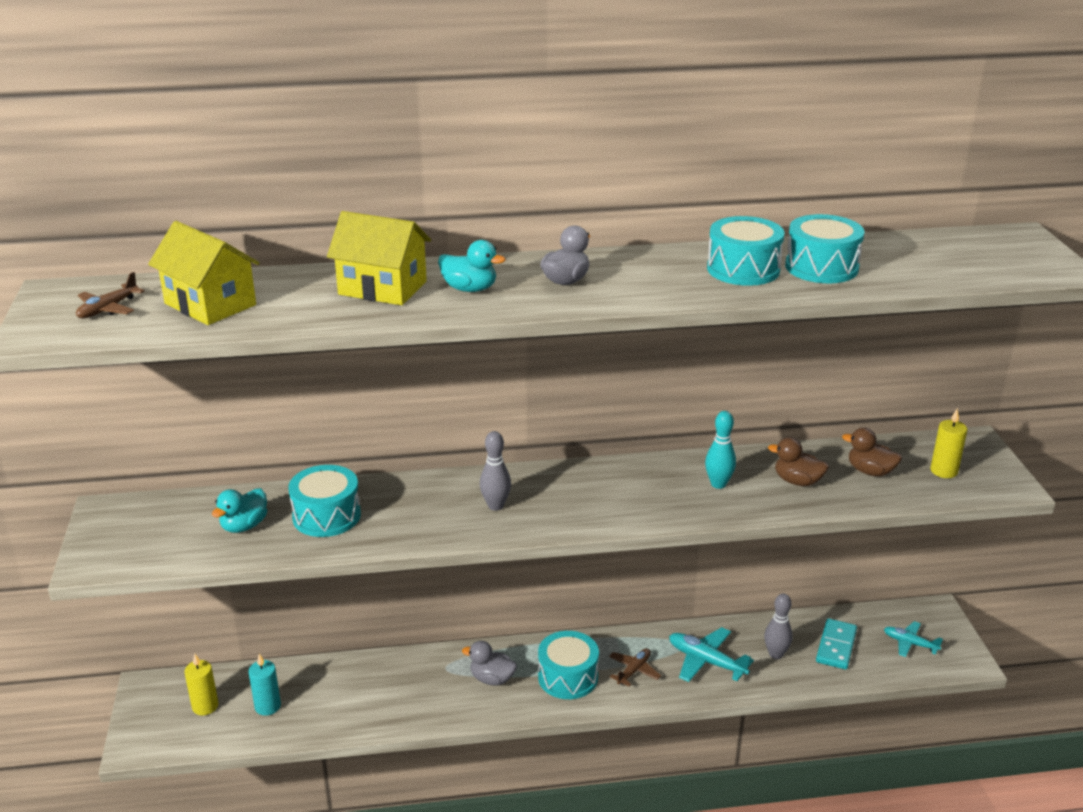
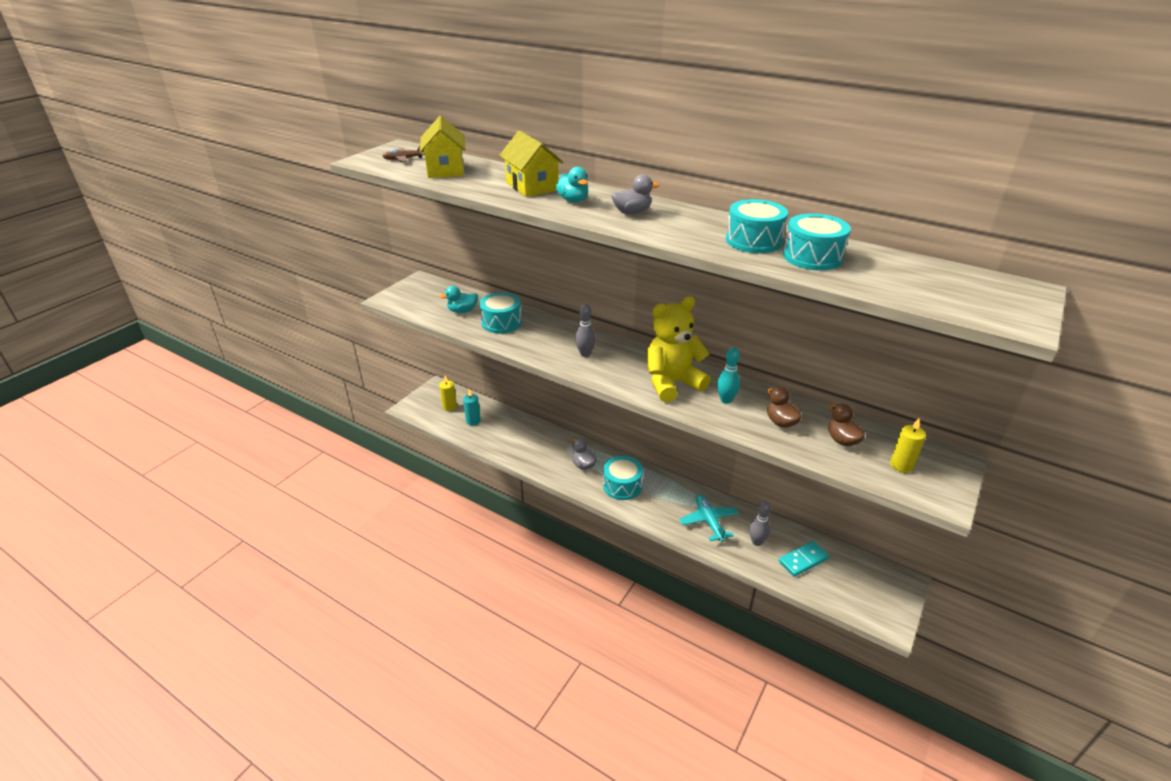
camera: 40 degrees right, 5 degrees up
brown plane [609,648,661,687] -> none
turquoise plane [884,621,943,657] -> none
none -> yellow teddy bear [647,296,711,402]

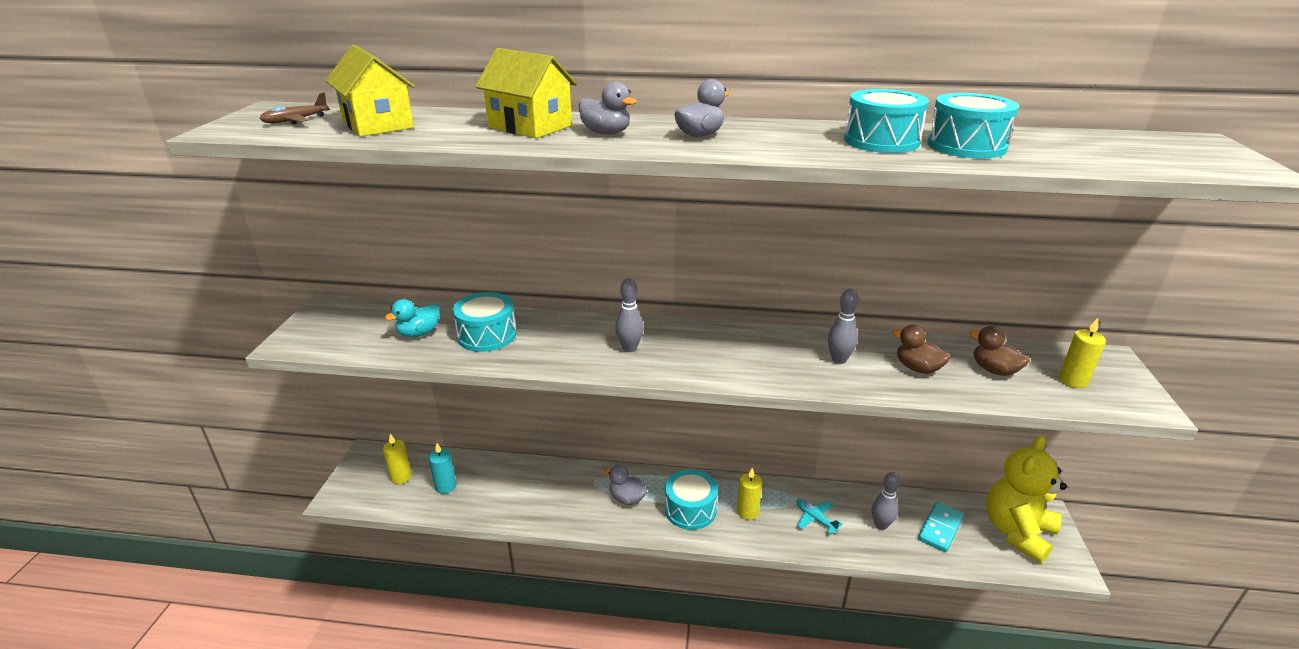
camera: 25 degrees left, 5 degrees down
turquoise duck [556,167,588,202] -> grey duck [579,82,637,135]
yellow teddy bear [647,296,711,402] -> yellow teddy bear moved to [986,436,1067,563]
turquoise plane [679,494,739,542] -> turquoise plane [796,499,843,535], size x0.65
turquoise bowling pin [717,347,740,404] -> grey bowling pin [828,289,859,364]
none -> yellow candle [737,467,762,520]

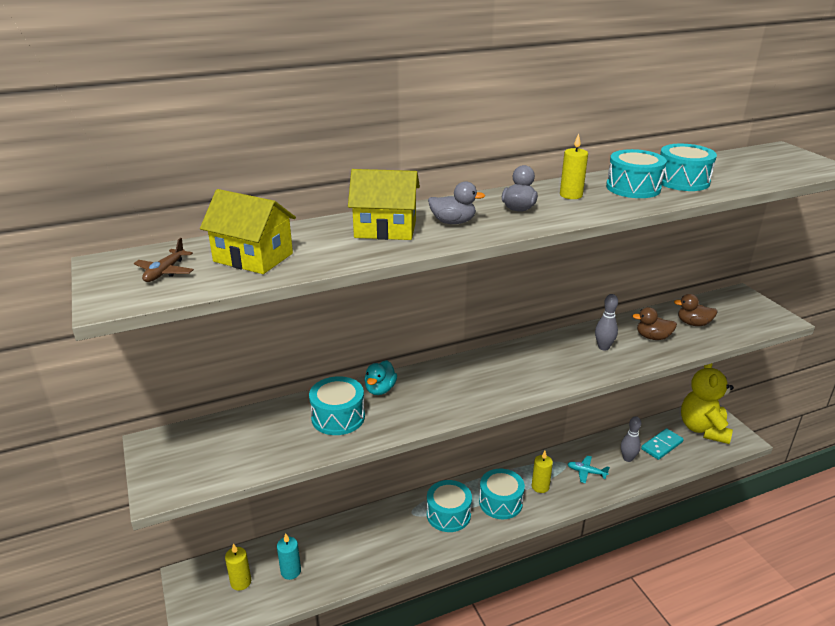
camera: 30 degrees left, 0 degrees up
turquoise duck [384,299,440,337] -> turquoise duck moved to [364,360,397,395]
grey duck [604,465,647,505] -> turquoise drum [427,480,472,532]
grey bowling pin [615,278,644,352] -> none
turquoise domino [918,502,964,552] -> turquoise domino turned 45 degrees clockwise [641,428,684,460]
yellow candle [1059,318,1106,388] -> yellow candle moved to [560,134,588,199]

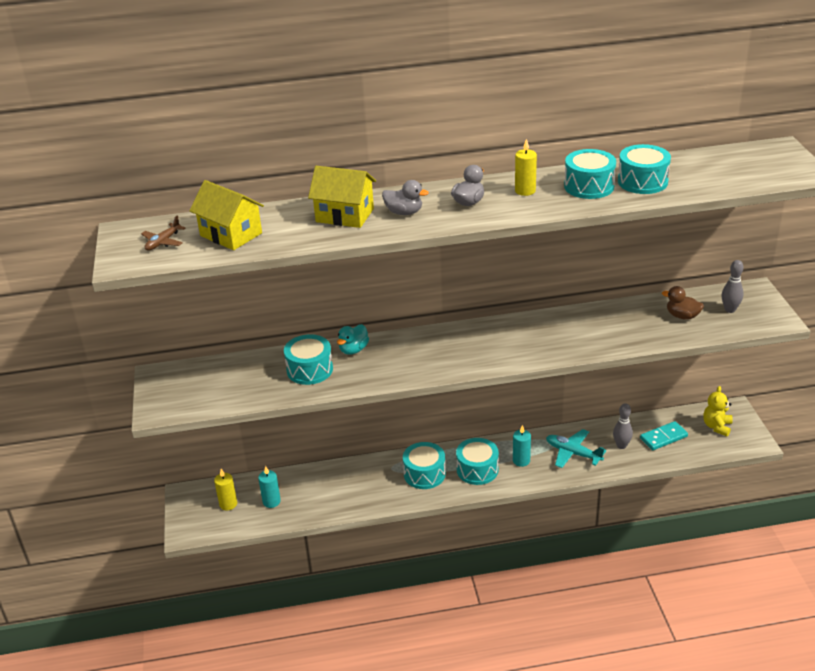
camera: 15 degrees right, 5 degrees up
yellow candle [532,451,553,493] -> turquoise candle [513,425,531,467]
turquoise plane [568,456,610,483] -> turquoise plane [546,429,606,468], size x1.54
grey bowling pin [595,294,618,351] -> grey bowling pin moved to [722,260,744,313]
brown duck [633,307,677,340] -> none
yellow teddy bear [681,363,734,444] -> yellow teddy bear [703,386,733,436], size x0.56

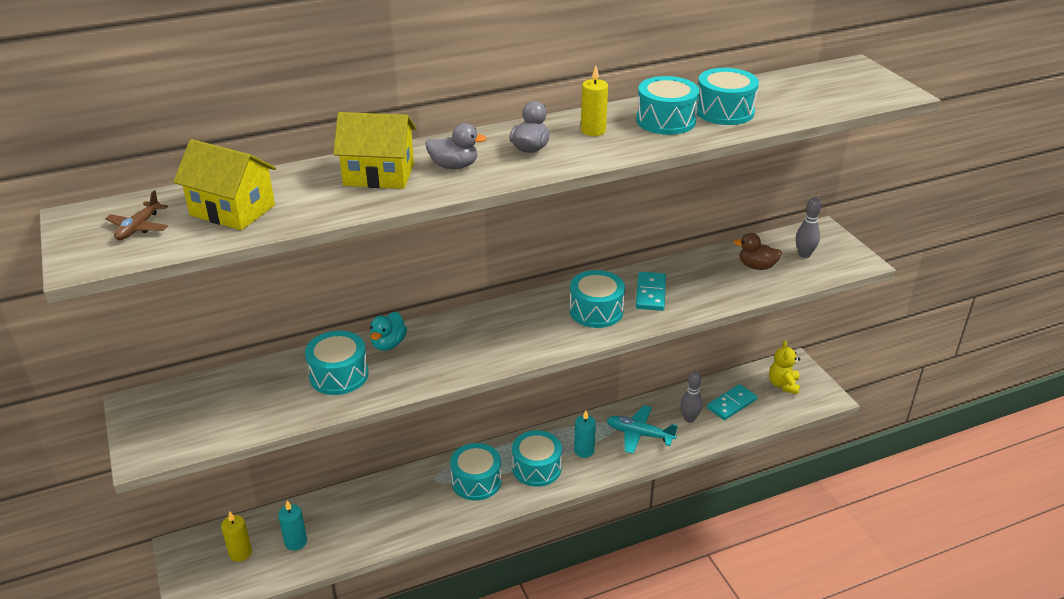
camera: 15 degrees left, 0 degrees up
none -> turquoise drum [569,270,625,328]
none -> turquoise domino [636,272,666,311]

